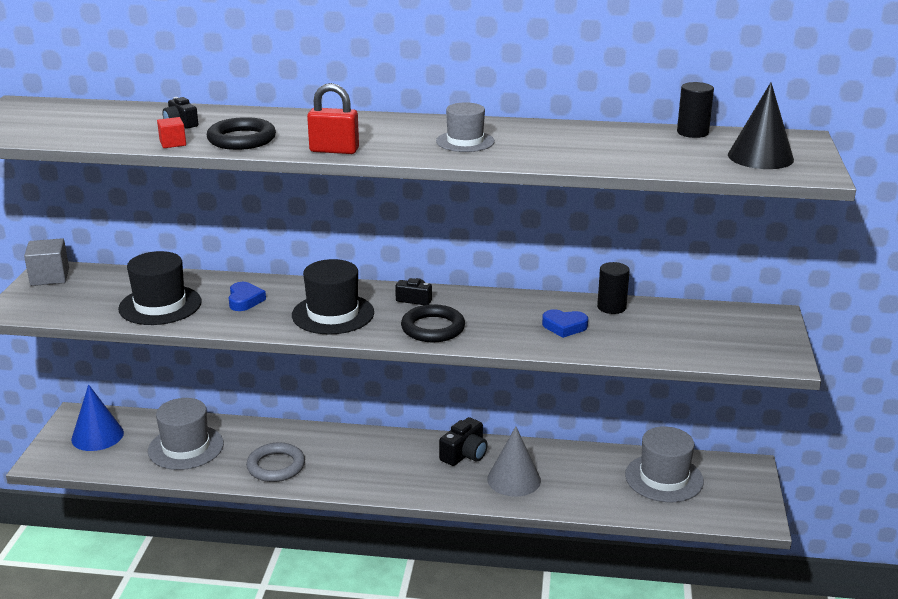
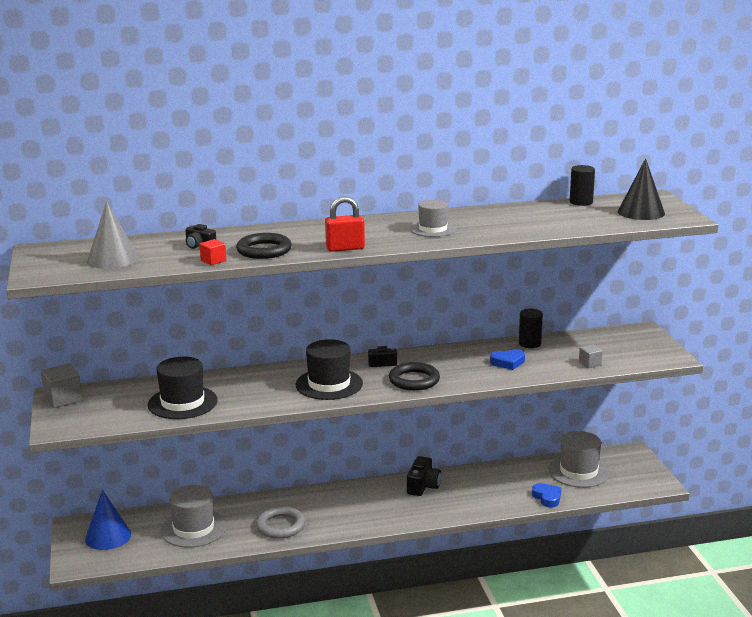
camera: 20 degrees left, 5 degrees down
blue heart [229,282,266,311] -> blue heart moved to [532,483,562,507]
grey cone [487,426,541,497] -> grey cone moved to [87,201,139,269]
none -> grey cube [579,344,603,368]

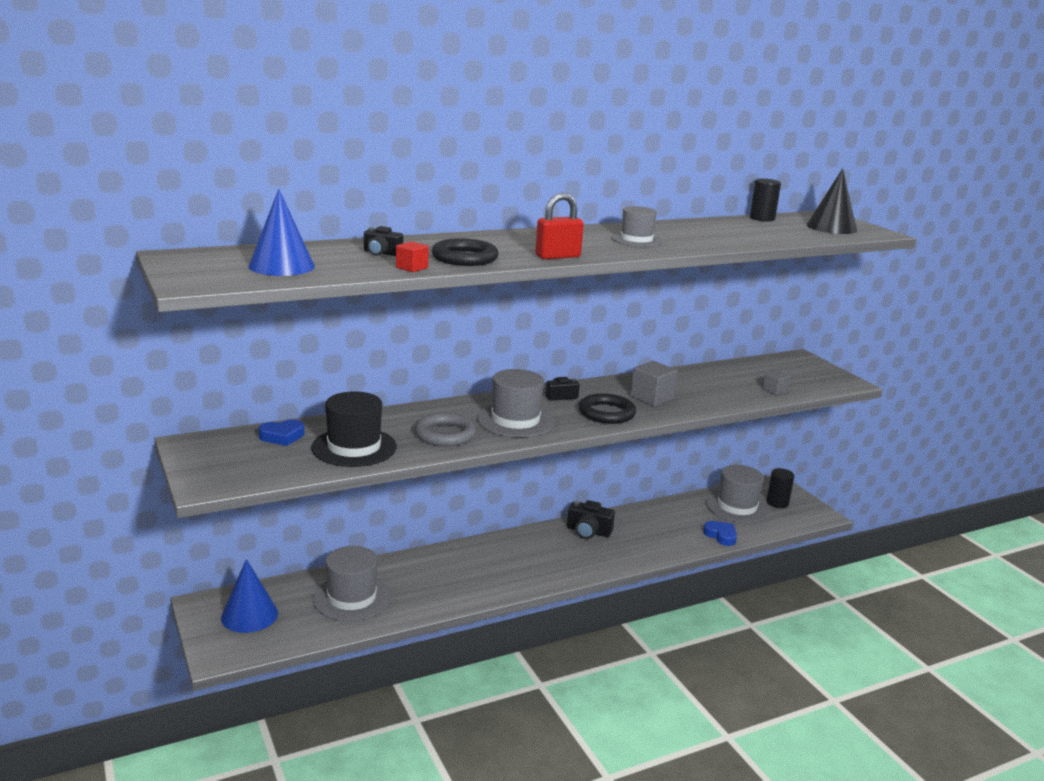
camera: 15 degrees left, 0 degrees up
grey cube [41,363,82,408] -> grey cube moved to [630,361,678,406]
grey cone [87,201,139,269] -> blue cone [248,189,315,276]
grey ring [256,506,306,539] -> grey ring moved to [415,413,476,446]
black hat [296,339,363,400] -> grey hat [477,369,555,437]
black camera [407,456,441,496] -> black camera turned 105 degrees clockwise [567,500,615,539]
blue heart [490,349,525,370] -> blue heart moved to [258,419,304,446]
black cylinder [519,309,543,348] -> black cylinder moved to [766,468,794,508]

